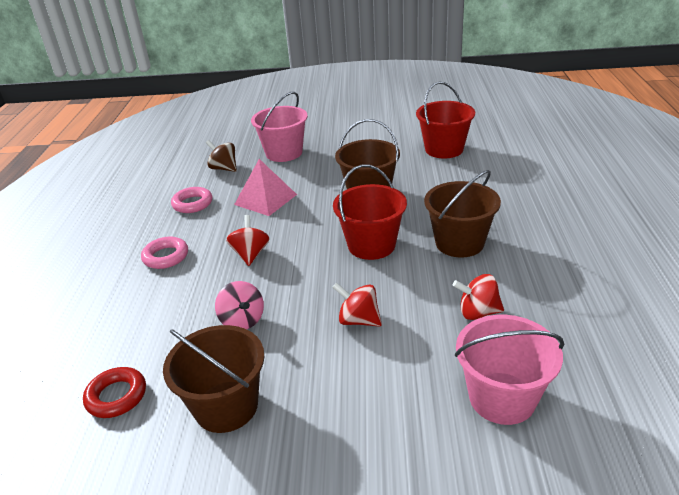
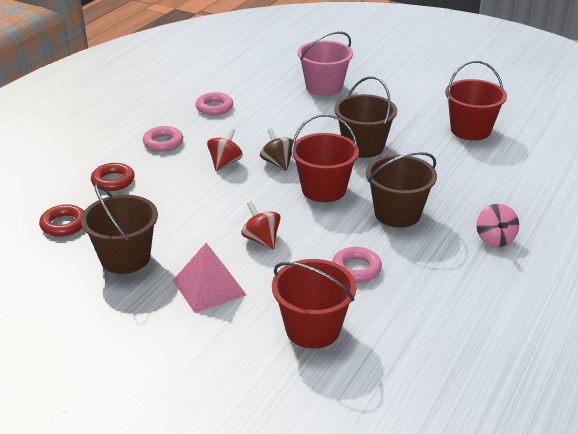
camera: 25 degrees right, 0 degrees up
brown spinning top [206,140,237,172] -> brown spinning top moved to [260,128,293,171]
pink spinning top [215,281,264,329] -> pink spinning top moved to [476,204,519,247]
pink pyramid [234,159,297,216] -> pink pyramid moved to [173,243,246,313]
red spinning top [453,274,504,320] -> pink ring [332,247,382,283]
pink bucket [455,315,564,425] -> red bucket [272,259,356,349]
none -> red ring [91,163,135,191]

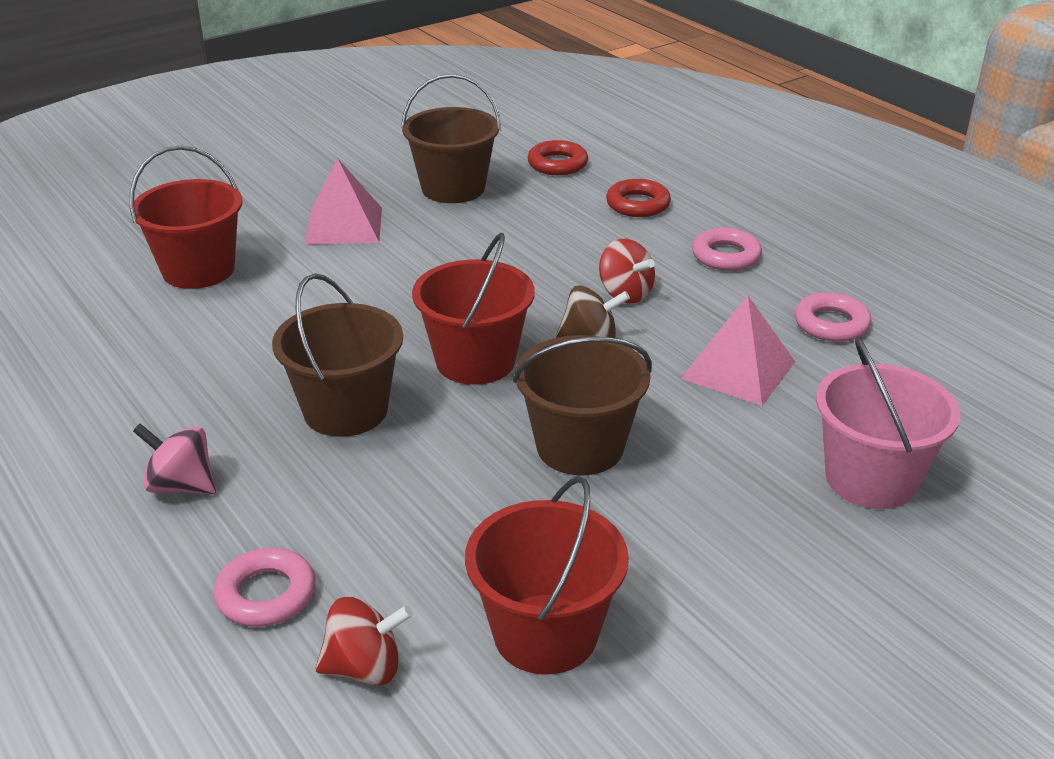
camera: 115 degrees right, 0 degrees up
red spinning top [241,201,280,249] -> red spinning top moved to [315,597,413,685]
pink ring [332,247,382,283] -> pink ring moved to [213,548,315,627]
none -> pink pyramid [681,295,795,406]

